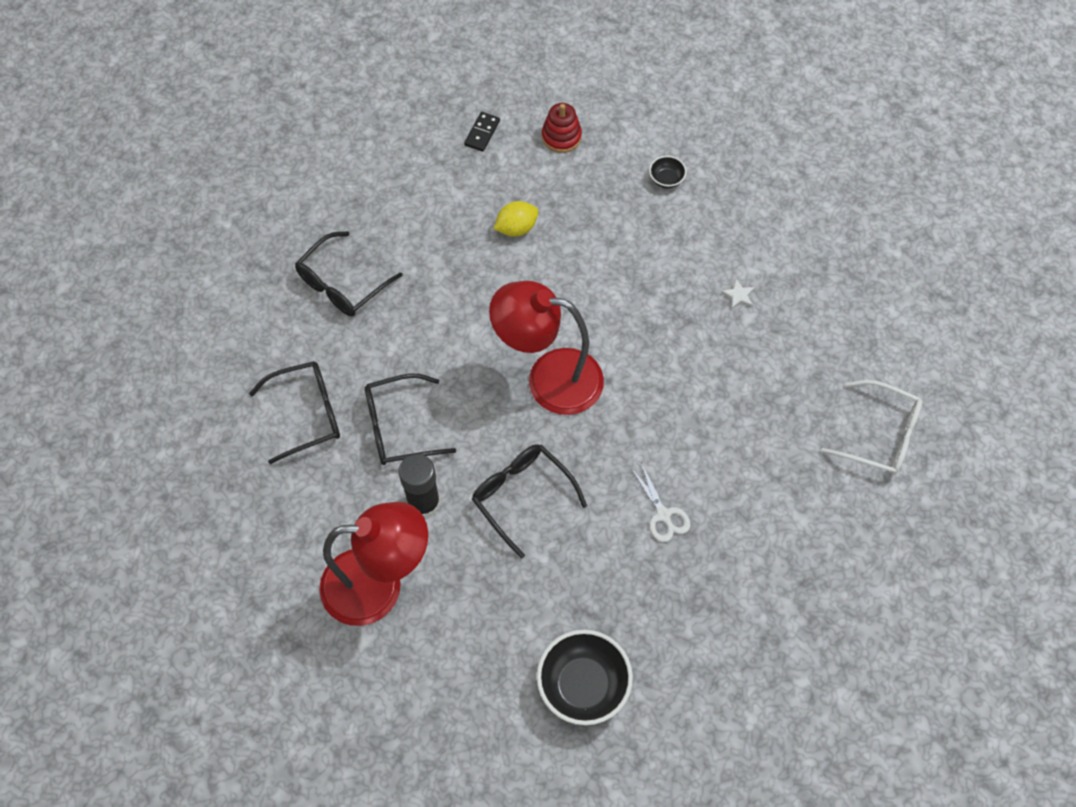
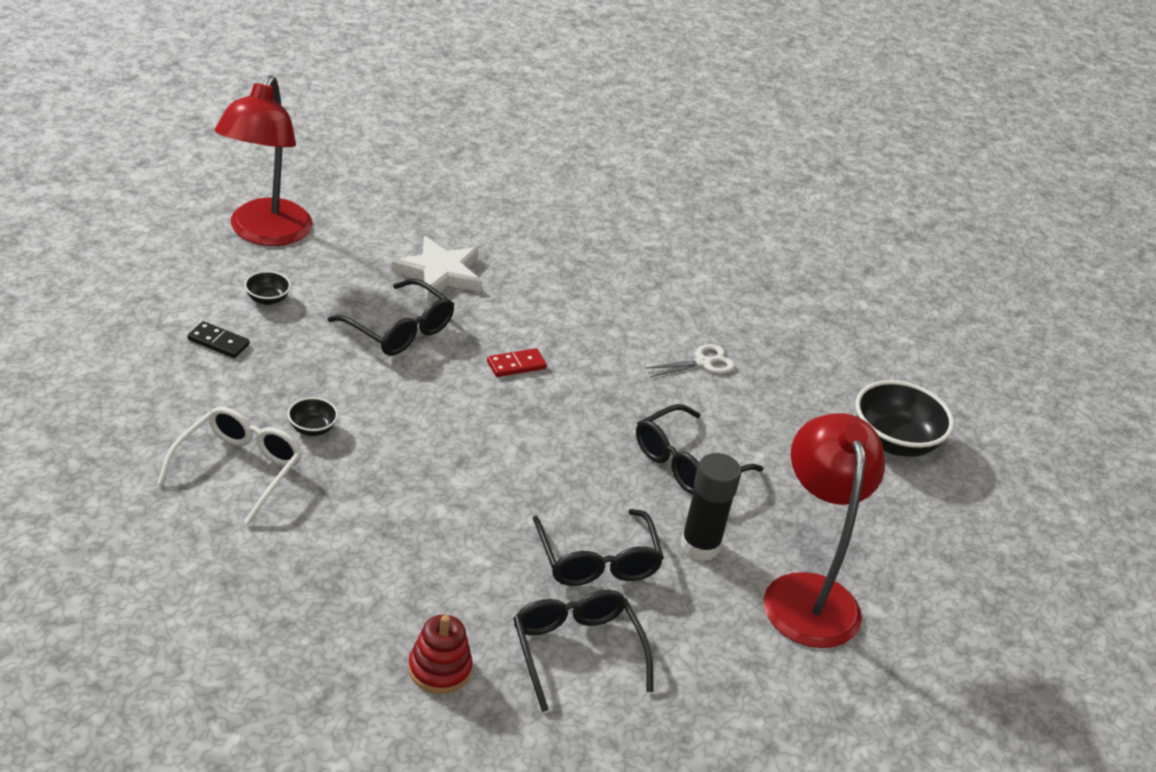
camera: 95 degrees left, 25 degrees down
black glasses [295,231,403,316] -> black glasses moved to [328,279,454,356]
black domino [464,112,500,152] -> black domino moved to [188,321,250,358]
red lamp [489,281,604,415] -> red lamp moved to [215,75,312,246]
yellow lemon [494,201,539,237] -> black bowl [287,397,338,436]
red stacking toy [542,103,582,153] -> red stacking toy moved to [408,615,473,694]
white star [721,279,755,310] -> white star [391,236,482,300], size x2.38
white glasses [821,380,922,475] -> white glasses moved to [157,407,302,524]
none -> red domino [487,348,547,377]

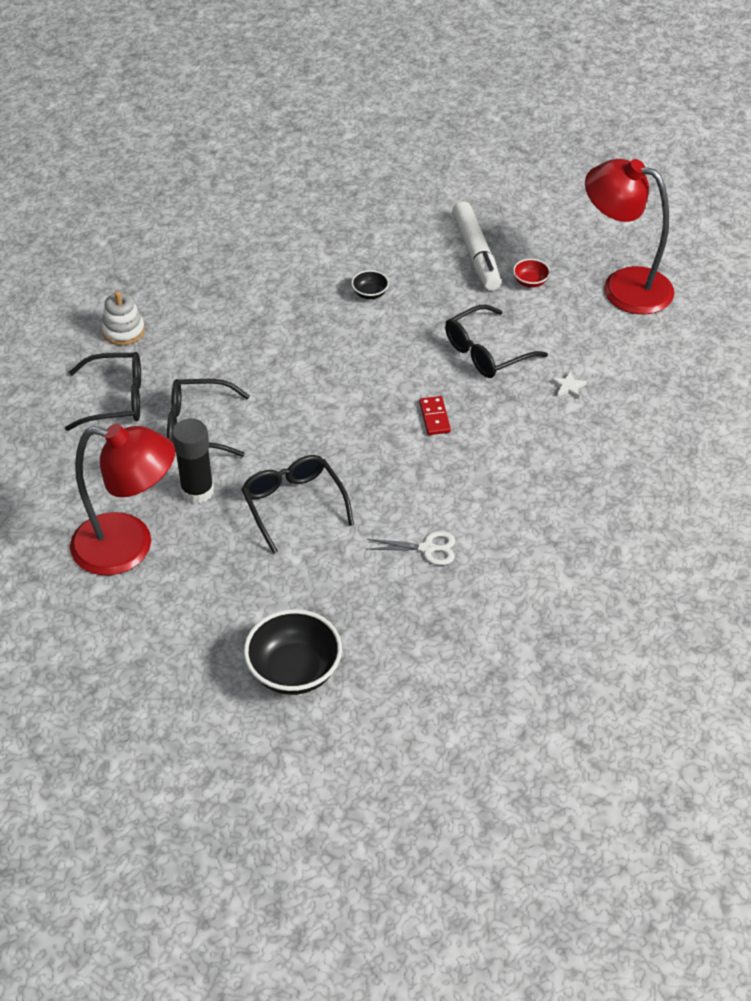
camera: 110 degrees right, 10 degrees up
white glasses [157,407,302,524] -> none
black domino [188,321,250,358] -> white marker [452,202,501,291]
black bowl [244,271,291,305] -> red bowl [513,259,550,288]
white star [391,236,482,300] -> white star [551,371,587,399], size x0.42
red stacking toy [408,615,473,694] -> white stacking toy [102,291,145,345]
white scissors [645,344,735,377] -> white scissors turned 75 degrees counterclockwise [366,531,455,565]

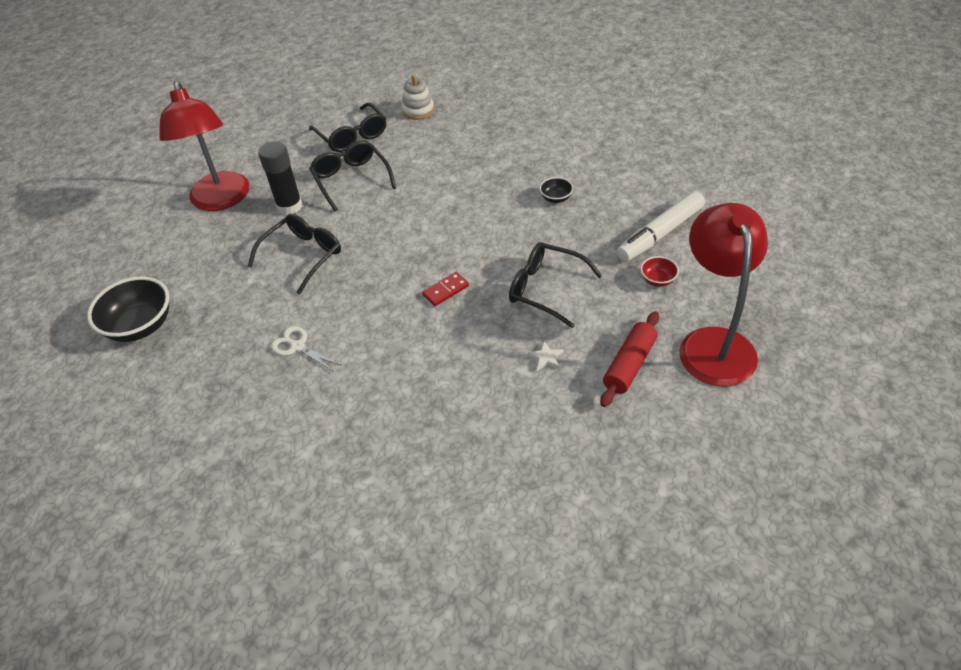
camera: 65 degrees right, 0 degrees up
white scissors [366,531,455,565] -> white scissors turned 150 degrees clockwise [271,326,342,372]
none -> red rolling pin [600,311,659,407]

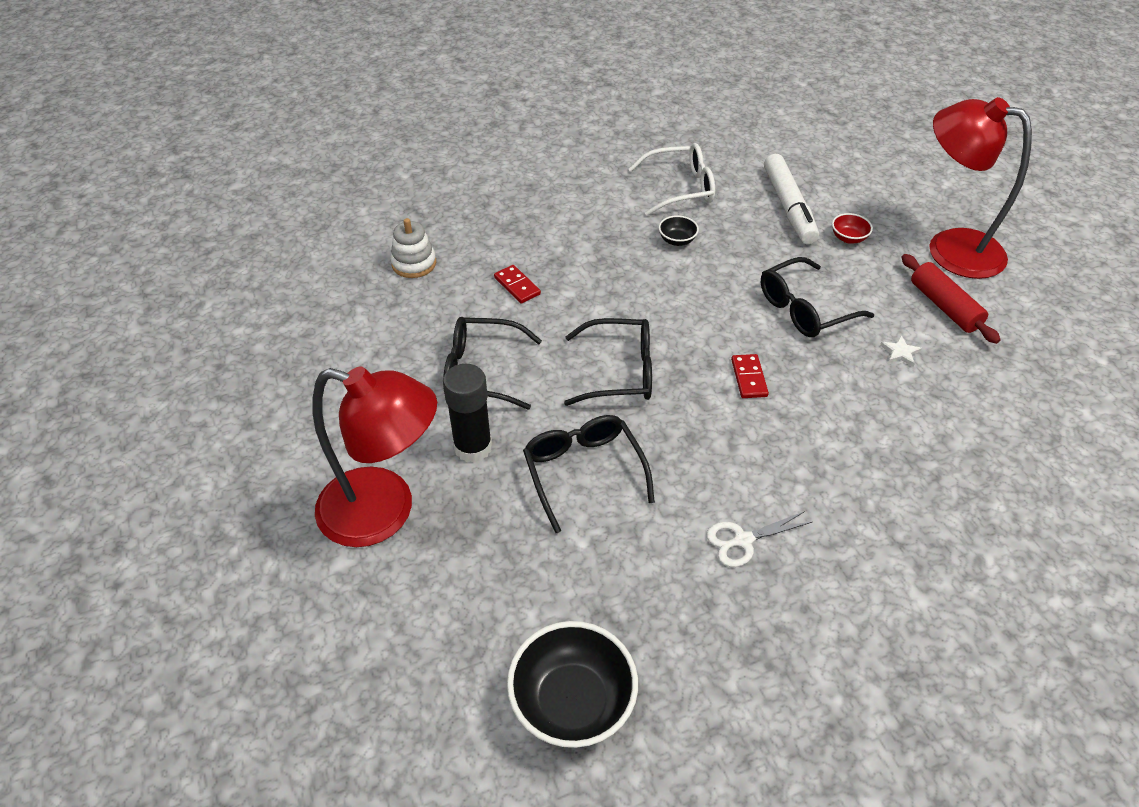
camera: 60 degrees left, 0 degrees up
black glasses [309,102,386,152] -> black glasses moved to [564,318,652,406]
none -> red domino [494,265,541,304]
none -> white glasses [628,143,715,216]

